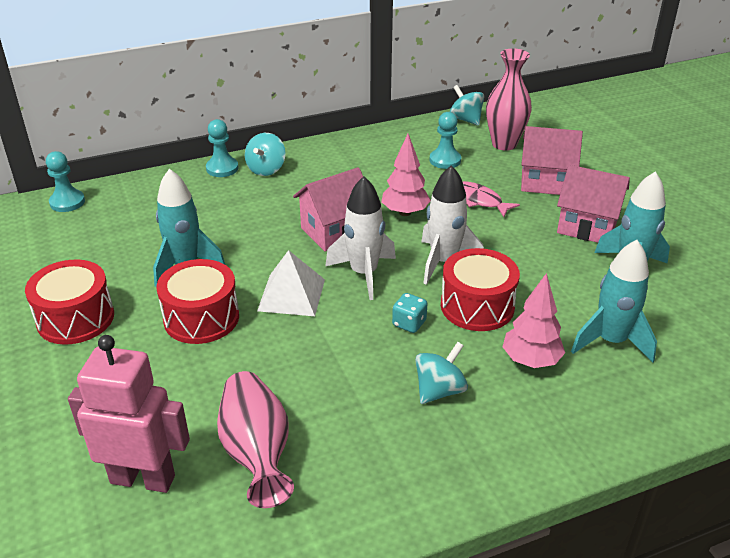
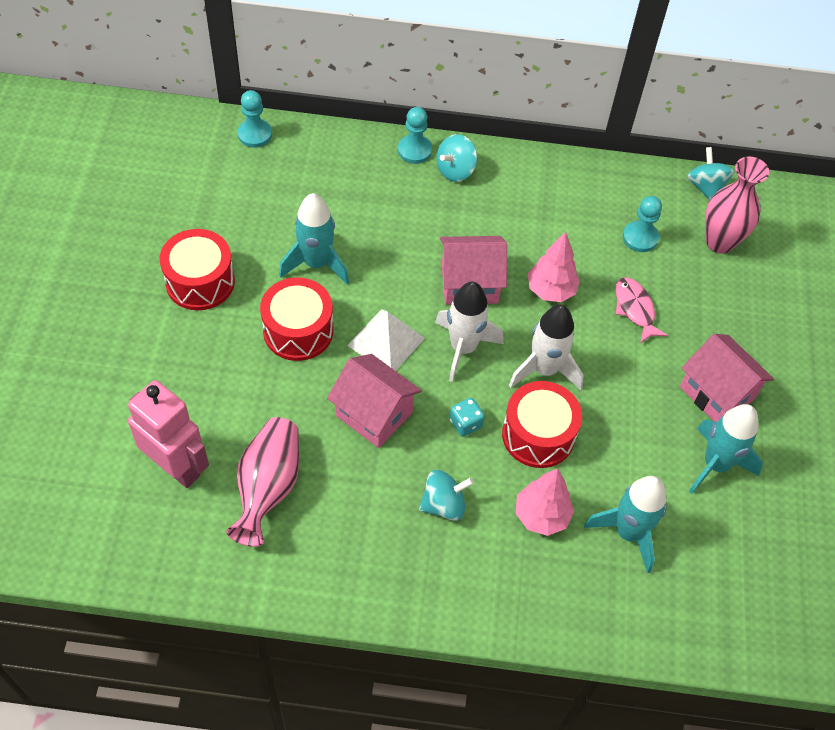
camera: 25 degrees right, 20 degrees up
pink house [521,126,583,195] -> pink house moved to [327,354,422,448]

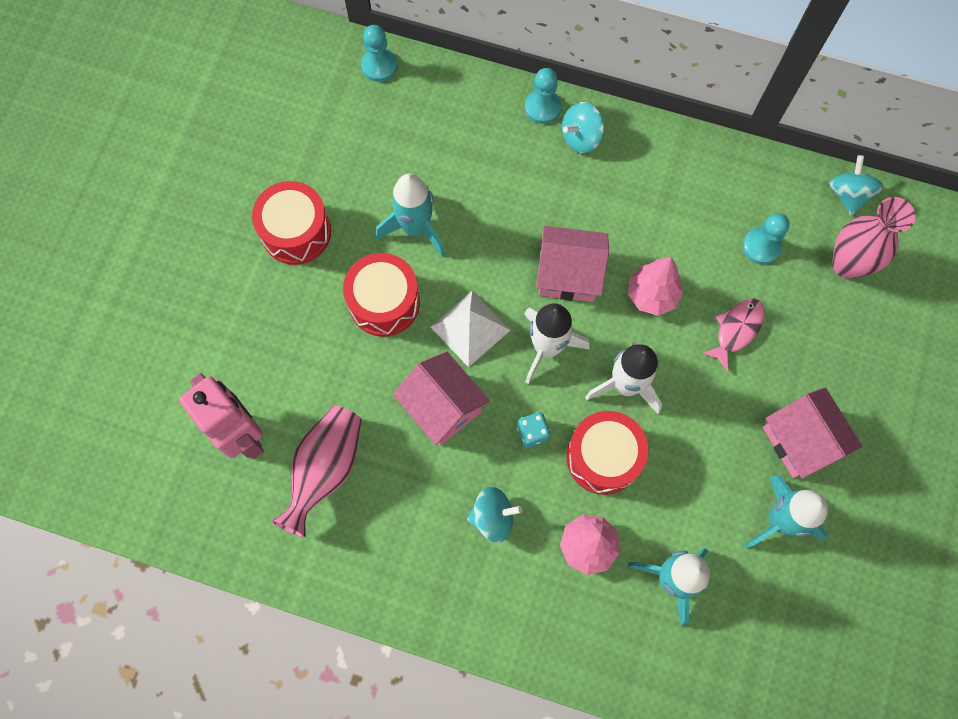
camera: 15 degrees right, 15 degrees up
pink fish [615,278,668,344] -> pink fish turned 45 degrees clockwise [701,298,765,372]

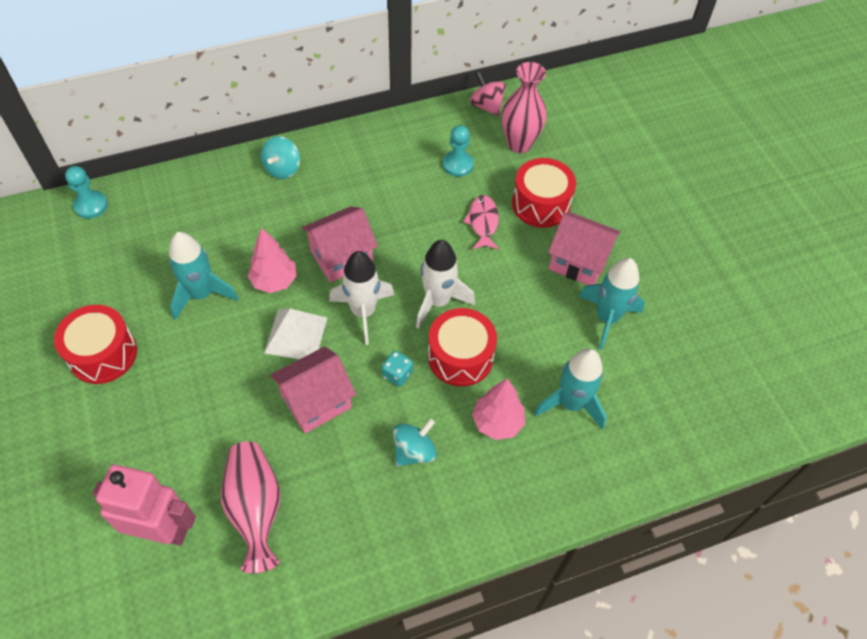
camera: 40 degrees left, 15 degrees down
red drum [343,253,420,337] -> red drum moved to [512,158,576,228]
pink house [393,351,490,446] -> pink house turned 45 degrees counterclockwise [270,346,356,433]
turquoise pawn [525,68,561,124] -> none
pink tree [628,257,684,316] -> pink tree moved to [247,227,297,293]
turquoise spinning top [829,155,883,216] -> pink spinning top [470,72,506,116]

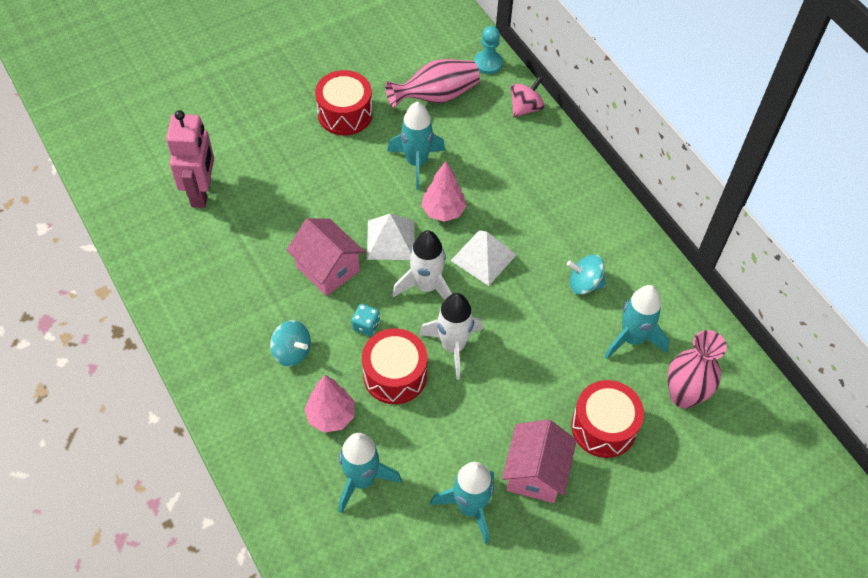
camera: 80 degrees right, 0 degrees up
pink vase [221,441,280,573] -> pink vase moved to [385,59,480,108]
turquoise spinning top [261,136,300,179] -> turquoise spinning top moved to [567,254,606,295]
pink house [301,206,378,283] -> white pyramid [451,230,517,286]
turquoise pawn [443,125,474,177] -> turquoise rocket [604,285,669,360]
pink fish [463,195,499,250] -> none
pink spinning top [470,72,506,116] -> pink spinning top moved to [511,77,545,118]

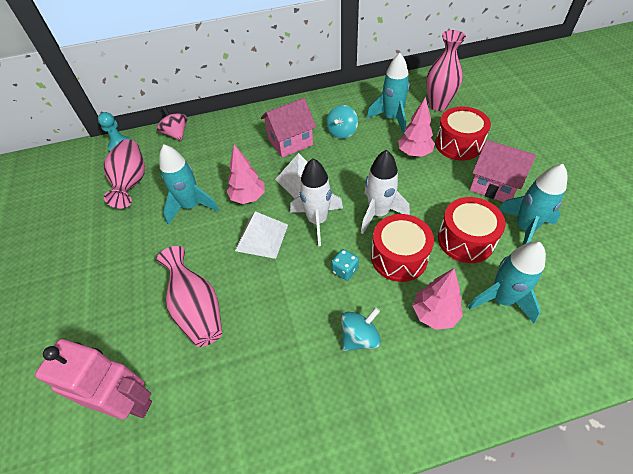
camera: 70 degrees left, 5 degrees down
pink house [287,218,365,296] -> pink house moved to [261,98,316,158]
red drum [315,70,373,135] -> red drum moved to [438,197,506,263]
none -> pink vase [157,246,222,347]
none -> pink tree [398,97,435,157]

